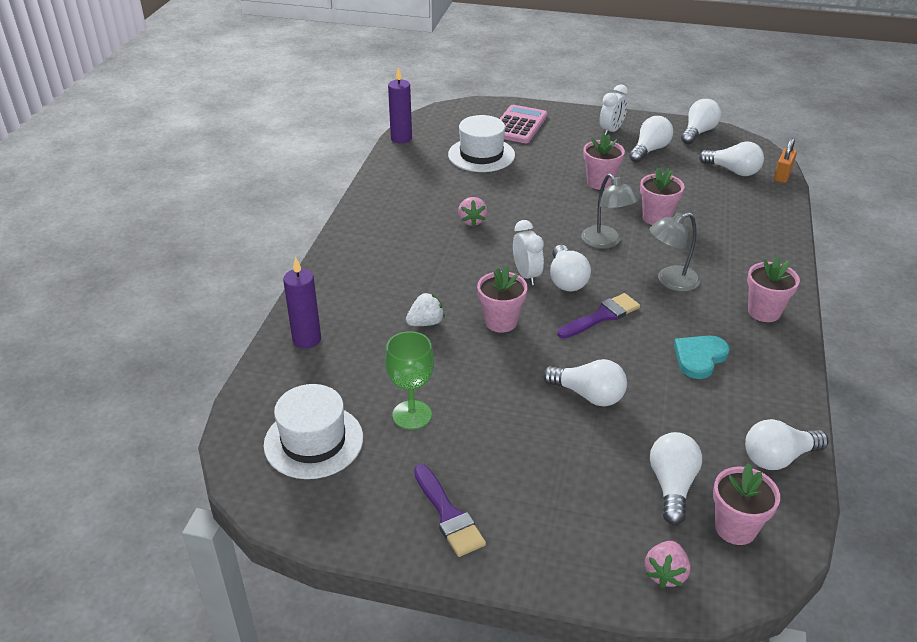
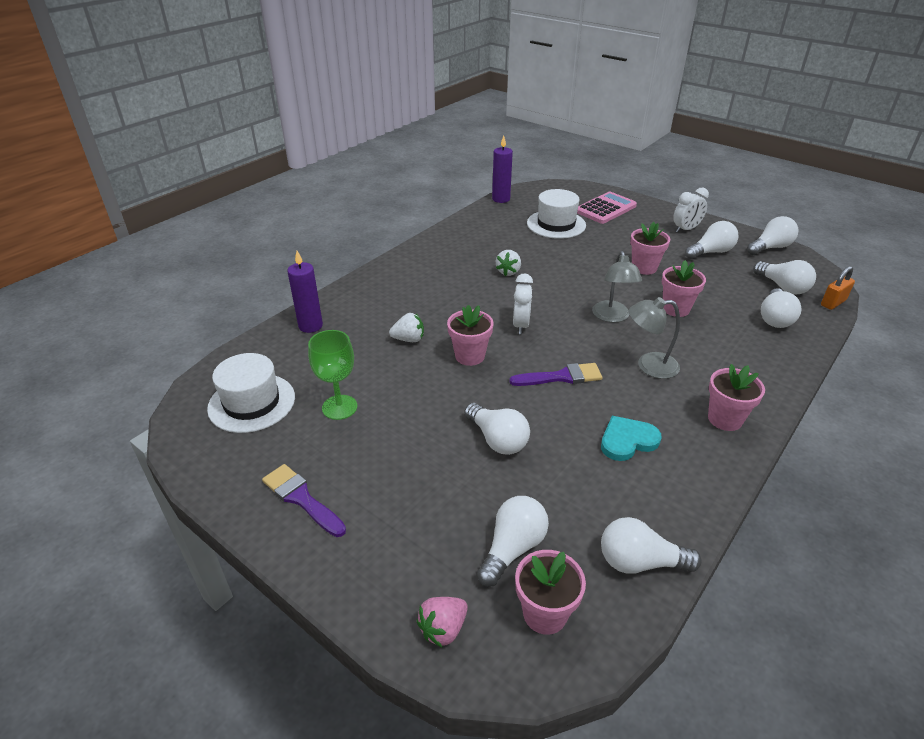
camera: 25 degrees right, 0 degrees up
purple brush [414,464,486,557] -> purple brush turned 135 degrees clockwise [262,464,346,537]
pink strawberry [458,197,487,227] -> white strawberry [496,250,521,276]
white light bulb [550,245,591,291] -> white light bulb moved to [761,288,801,328]

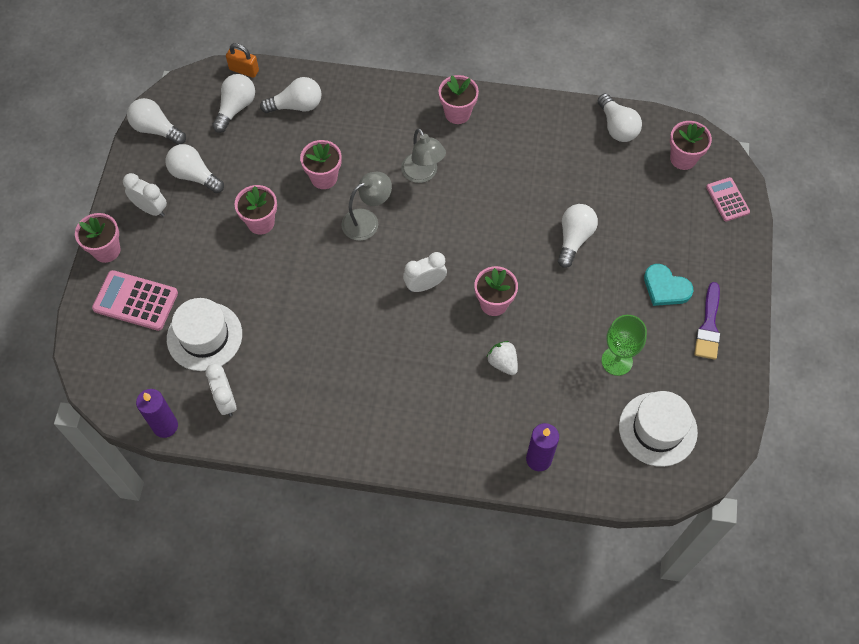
camera: 120 degrees left, 25 degrees up
pink strawberry [416,597,468,647] -> pink calculator [706,177,750,221]
white light bulb [477,496,549,587] -> none
white strawberry [496,250,521,276] -> none
purple brush [509,363,603,386] -> none
turquoise heart [601,416,662,461] -> turquoise heart moved to [644,264,693,306]
none -> pink flower pot [75,213,120,263]
none -> white clock [206,363,236,416]

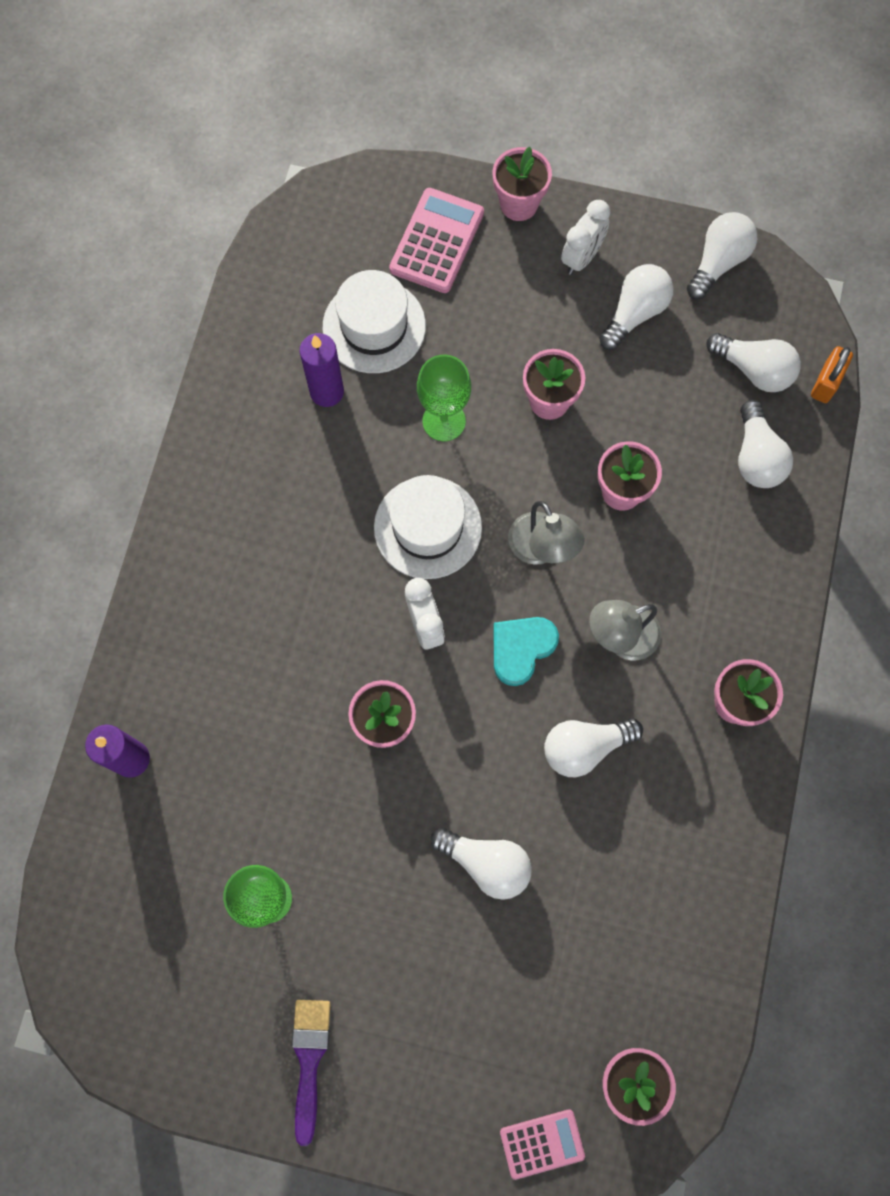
camera: 95 degrees right, 10 degrees up
purple candle [136,389,178,438] -> purple candle moved to [300,333,344,407]
white clock [206,363,236,416] -> none
white strawberry [487,341,518,375] -> none
white light bulb [598,93,642,142] -> white light bulb moved to [544,718,643,777]
white hat [619,391,698,467] -> white hat moved to [374,475,482,579]
turquoise heart [644,264,693,306] -> turquoise heart moved to [494,617,559,686]
purple brush [695,282,720,360] -> purple brush turned 75 degrees clockwise [292,1000,331,1146]
none -> green goblet [417,355,471,441]

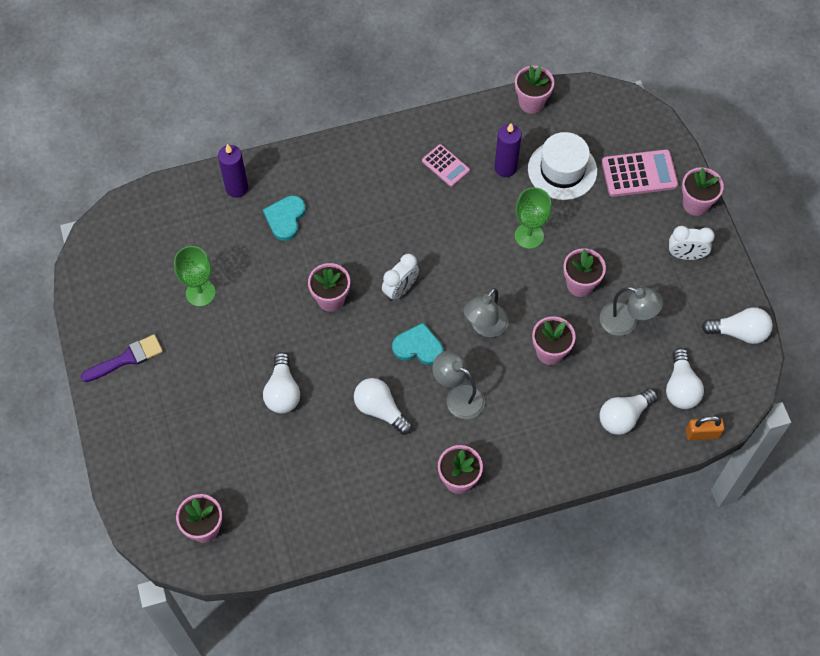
camera: 60 degrees right, 10 degrees down
white hat [374,475,482,579] -> none
pink calculator [500,1109,585,1180] -> pink calculator moved to [422,144,470,187]
white light bulb [599,264,673,350] -> none
none -> turquoise heart [263,195,306,241]
none -> pink flower pot [515,66,554,114]
none -> grey lamp [600,287,663,336]

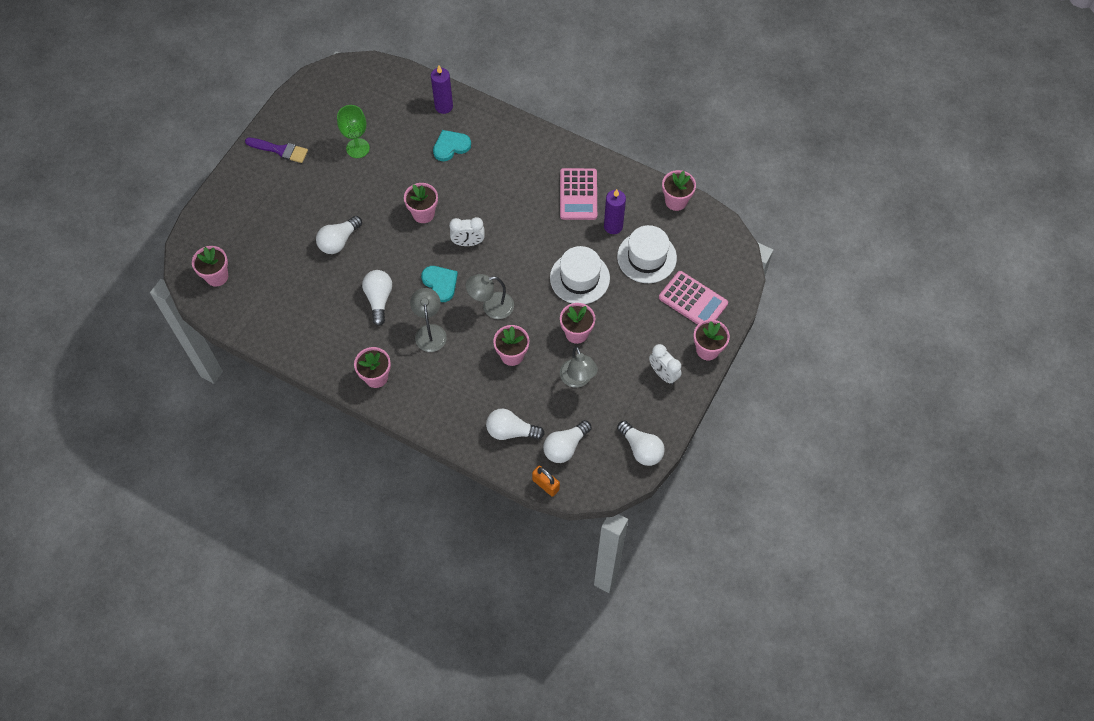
camera: 45 degrees right, 0 degrees up
pink calculator [422,144,470,187] -> pink calculator [560,168,597,220], size x1.61
green goblet [515,187,552,249] -> white hat [550,246,610,304]

